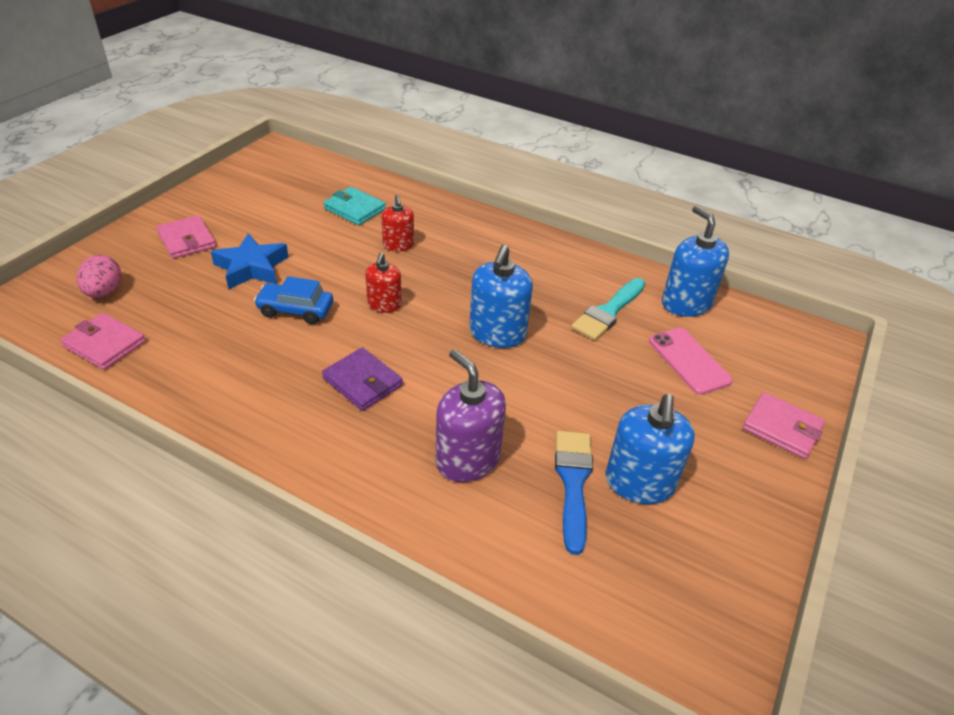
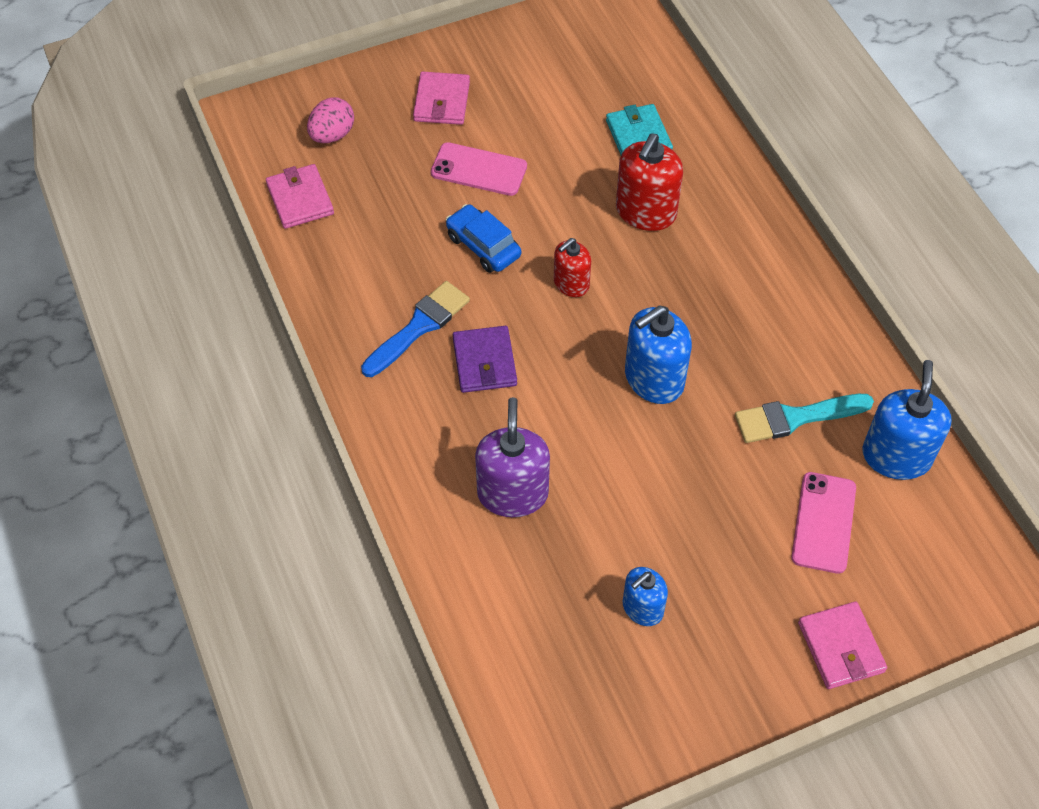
camera: 40 degrees right, 15 degrees up
blue star [211,233,289,289] -> pink phone [431,142,527,196]
red soap dispenser [382,195,414,251] -> red soap dispenser [616,133,683,231], size x1.63
blue brush [555,431,593,555] -> blue brush moved to [361,281,470,377]
blue soap dispenser [605,394,695,504] -> blue soap dispenser [623,567,668,626], size x0.61

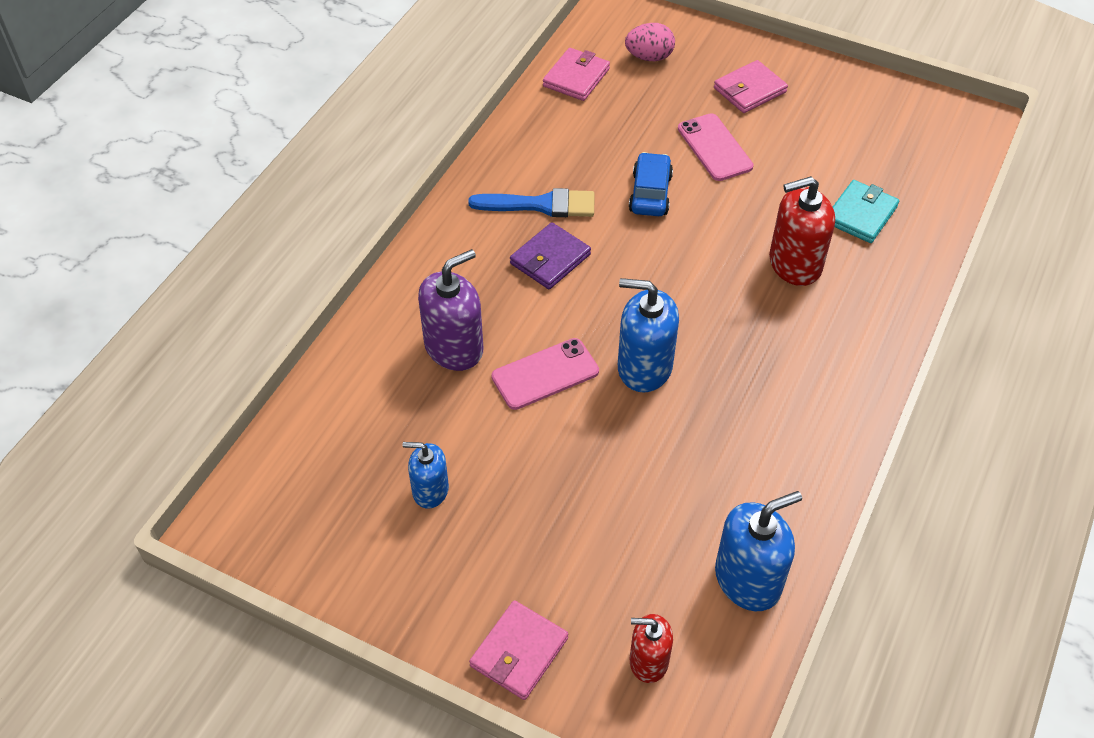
camera: 50 degrees right, 5 degrees down
red soap dispenser [554,238,591,297] -> red soap dispenser moved to [630,614,673,683]
turquoise brush [735,394,874,443] -> none
pink phone [791,472,856,574] -> pink phone moved to [491,338,599,410]

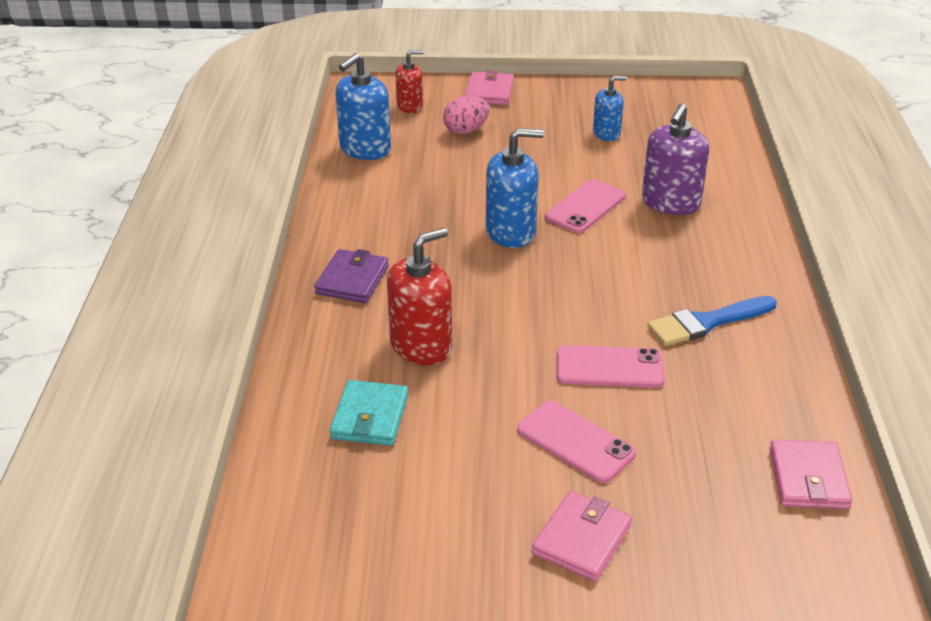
camera: 155 degrees right, 15 degrees down
purple wallet [510,222,591,289] -> purple wallet moved to [314,249,389,303]
pink egg [625,23,675,61] -> pink egg moved to [443,96,489,134]
blue car [629,152,673,216] -> pink phone [557,345,665,388]

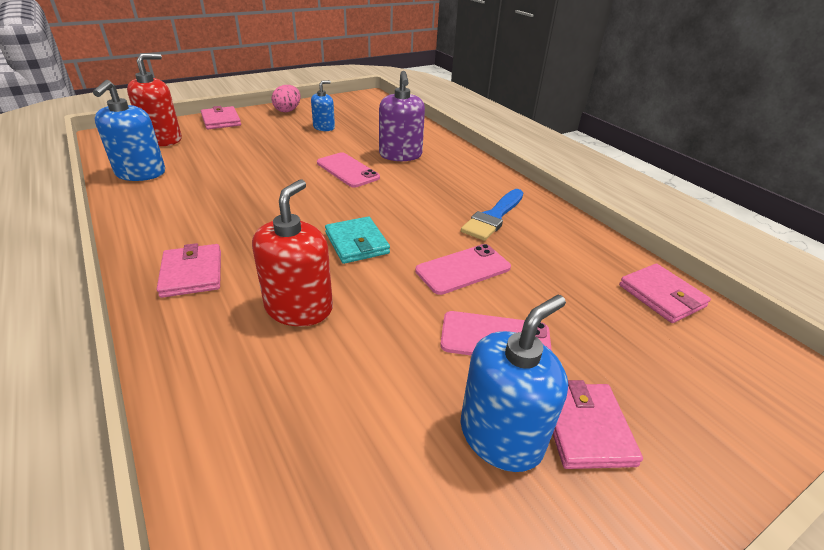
camera: 35 degrees left, 0 degrees up
purple wallet [314,249,389,303] -> pink wallet [157,243,221,298]
turquoise wallet [330,380,408,446] -> turquoise wallet moved to [325,216,390,264]
red soap dispenser [395,50,423,113] -> red soap dispenser [127,53,182,146], size x1.63
pink egg [443,96,489,134] -> pink egg moved to [271,85,301,112]
blue soap dispenser [486,128,544,248] -> blue soap dispenser moved to [461,295,568,472]
pink phone [545,179,626,233] -> pink phone turned 45 degrees counterclockwise [317,152,380,188]

